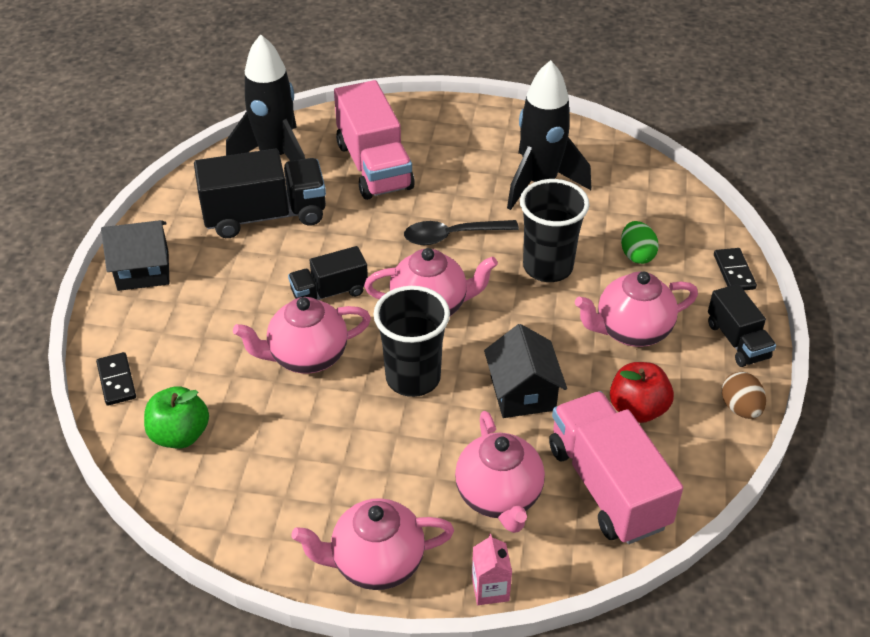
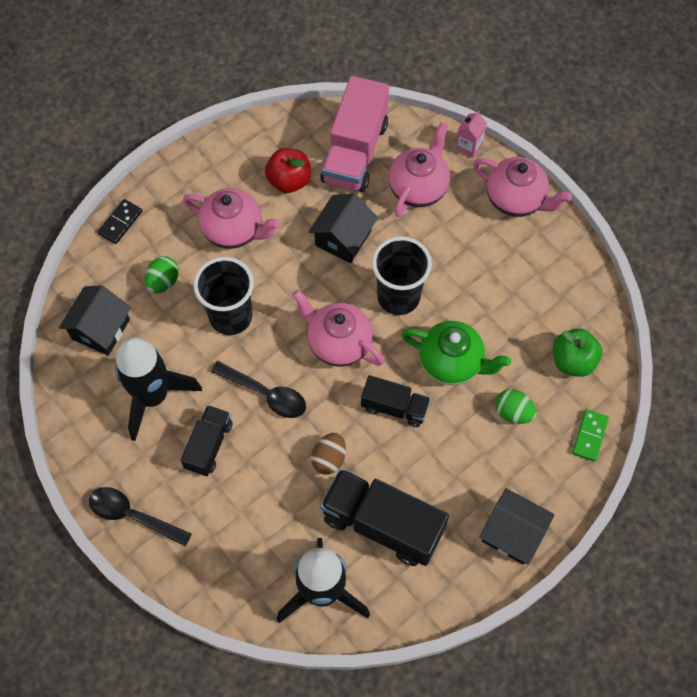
camera: 140 degrees left, 20 degrees up
black domino [96,352,136,406] -> green domino [572,409,609,461]
pink teapot [233,297,371,374] -> green teapot [401,321,511,385]
pink truck [334,80,415,200] -> none
black truck [708,284,776,367] -> black truck moved to [181,405,232,476]
brown egg [722,372,766,419] -> brown egg moved to [311,433,346,475]
none -> black house [59,285,131,356]
none -> black spoon [89,487,192,547]
none -> green egg [495,389,537,424]

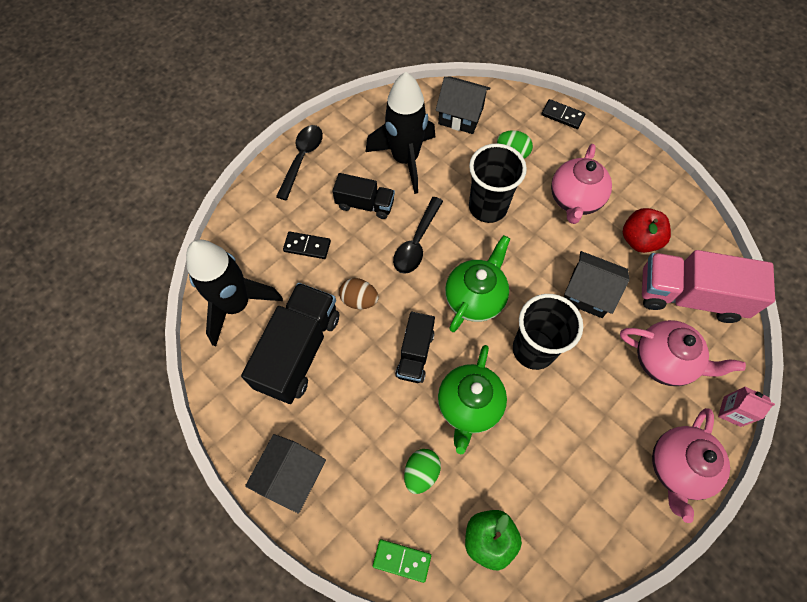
camera: 85 degrees right, 0 degrees up
pink teapot [292,290,384,367] -> green teapot [445,235,510,332]
none -> black domino [283,232,331,259]

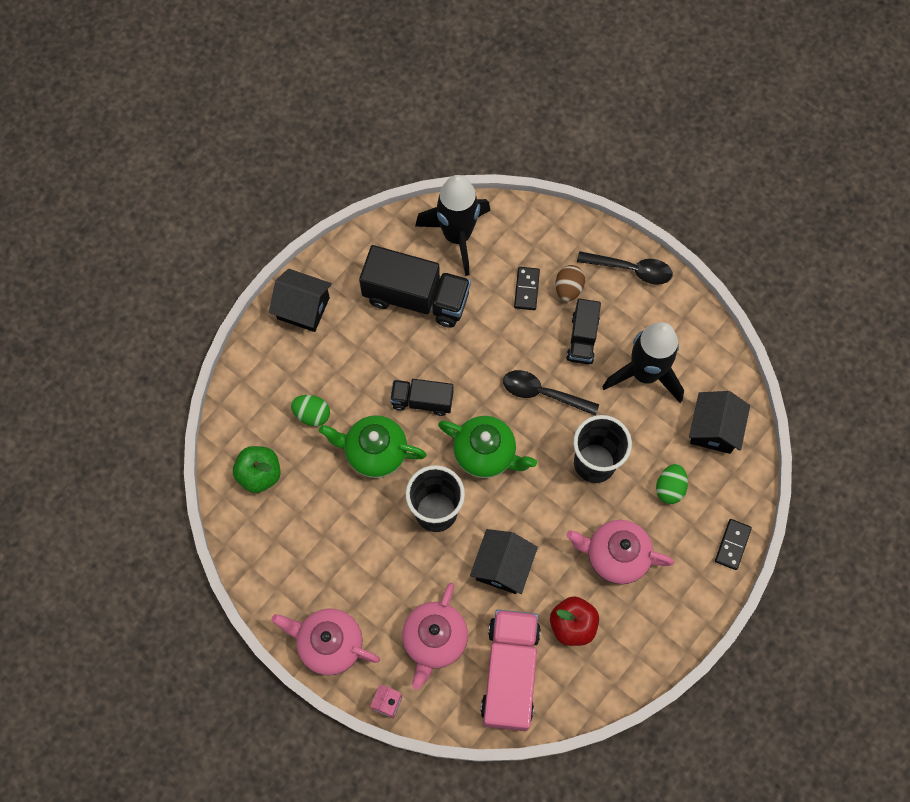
camera: 85 degrees right, 5 degrees up
brown egg [339,278,379,309] -> brown egg moved to [555,265,585,302]
green domino [373,539,431,583] -> none

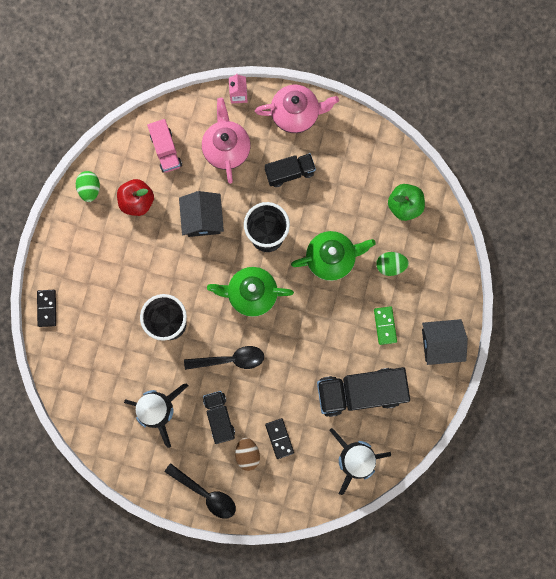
camera: 155 degrees right, 10 degrees up
black truck [390,379,453,416] -> black truck moved to [265,153,316,187]
pink truck [480,609,541,731] -> pink truck [147,119,182,173], size x0.58
pink teapot [566,520,674,585] -> none
black spoon [577,251,673,285] -> black spoon turned 135 degrees counterclockwise [165,463,236,519]
green egg [656,464,688,504] -> green egg moved to [76,171,100,202]
black house [689,391,750,454] -> none
none -> green domino [374,306,397,345]

